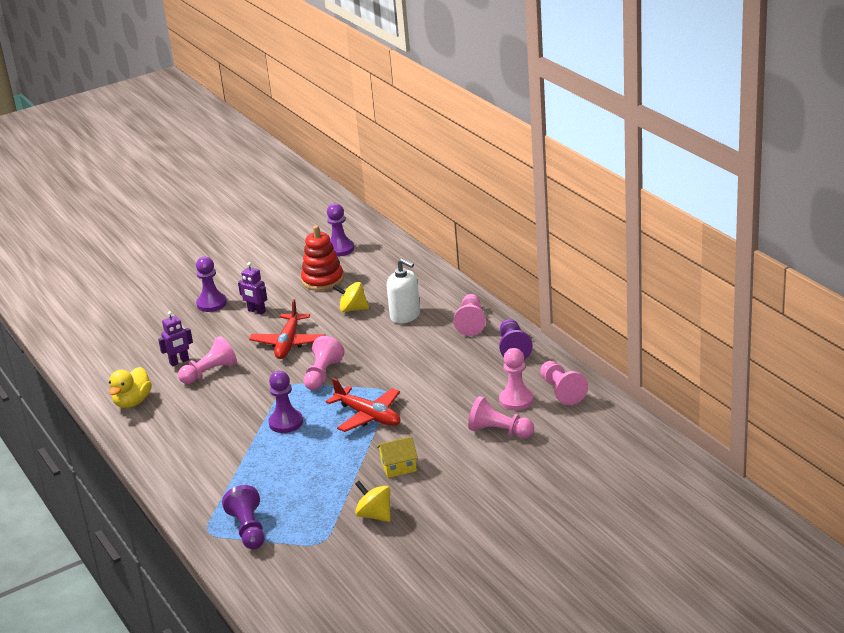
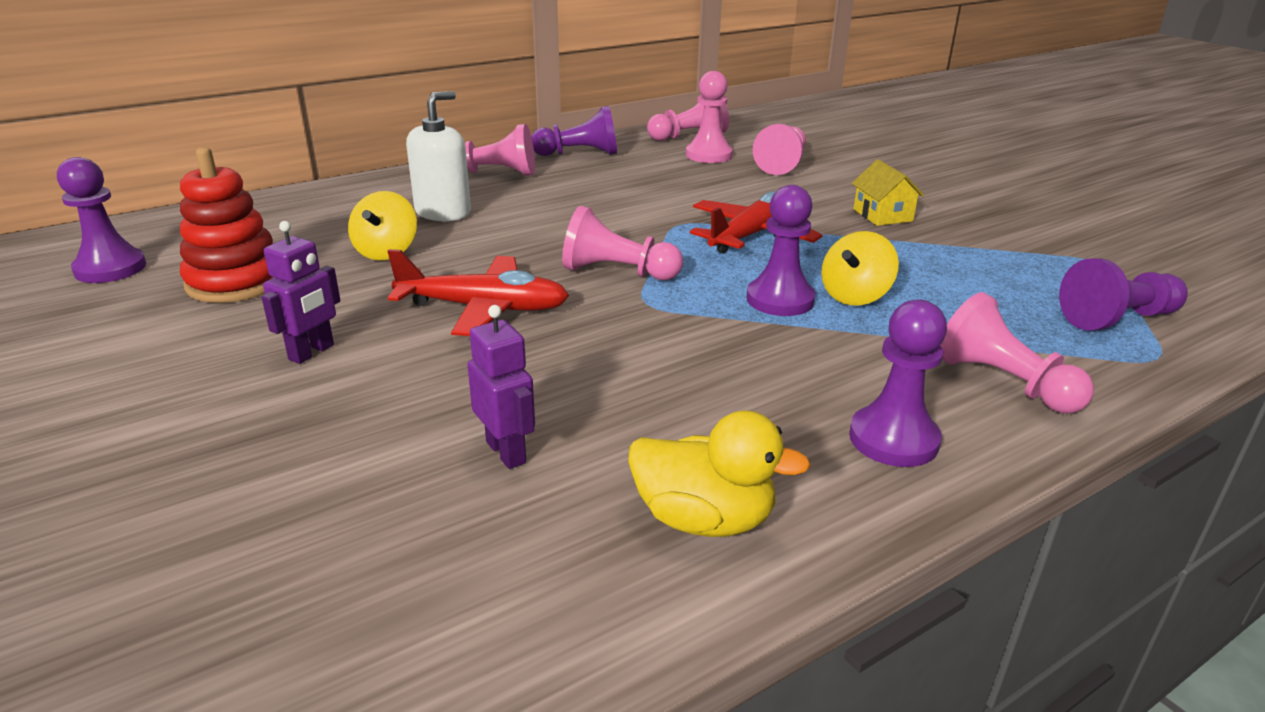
camera: 95 degrees left, 0 degrees up
pink pawn [178,336,237,384] -> pink pawn moved to [940,292,1094,413]
purple pawn [196,257,227,312] -> purple pawn moved to [849,299,947,467]
yellow spinning top [355,481,390,522] -> yellow spinning top moved to [821,231,899,306]

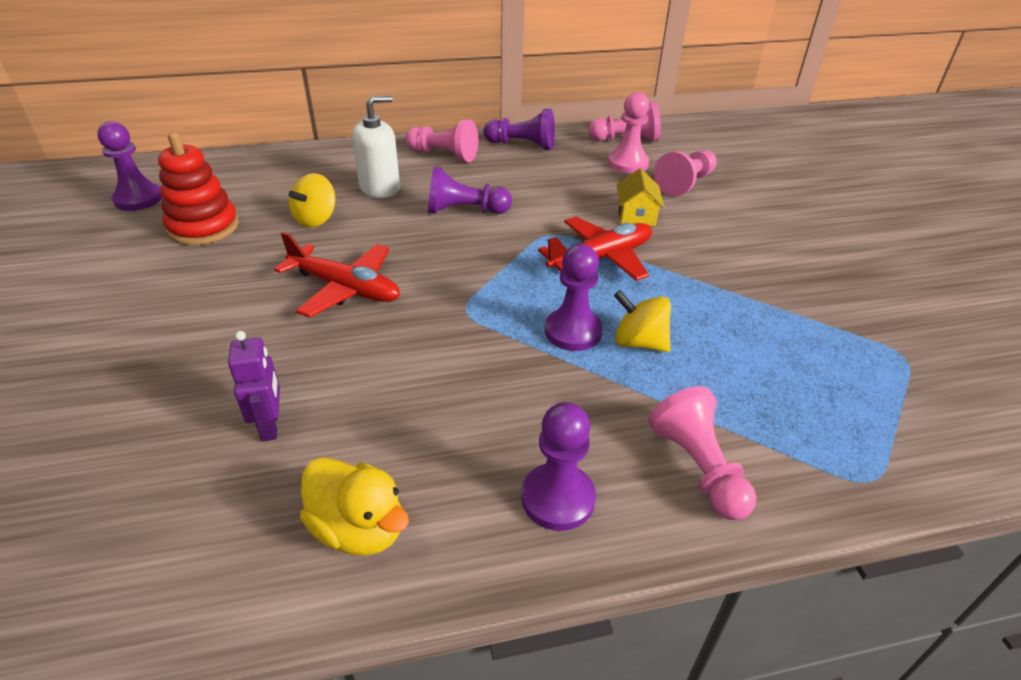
camera: 20 degrees right, 10 degrees up
purple robot [261,221,341,364] -> none
pink pawn [562,206,683,280] -> none
yellow spinning top [821,231,899,306] -> yellow spinning top turned 60 degrees clockwise [614,290,671,352]
yellow house [851,159,925,226] -> yellow house moved to [617,168,664,226]
purple pawn [1059,258,1188,330] -> purple pawn moved to [428,166,512,214]

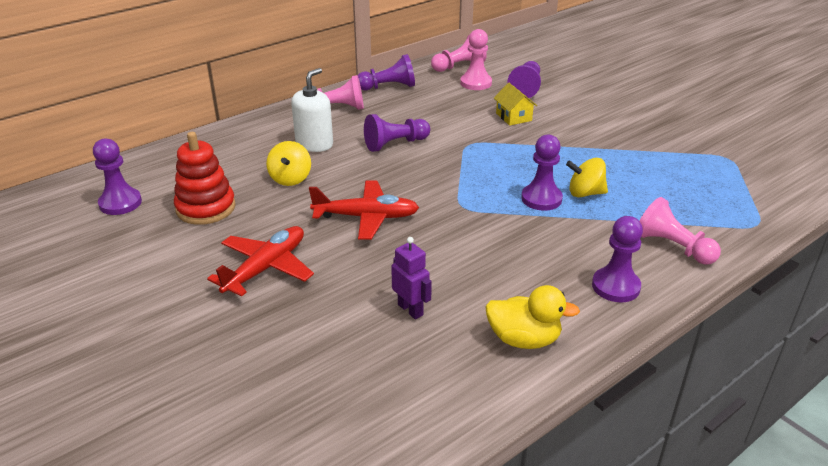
camera: 25 degrees left, 5 degrees down
red plane [538,217,652,281] -> red plane moved to [207,226,314,297]
pink pawn [654,150,717,197] -> purple pawn [507,61,541,98]

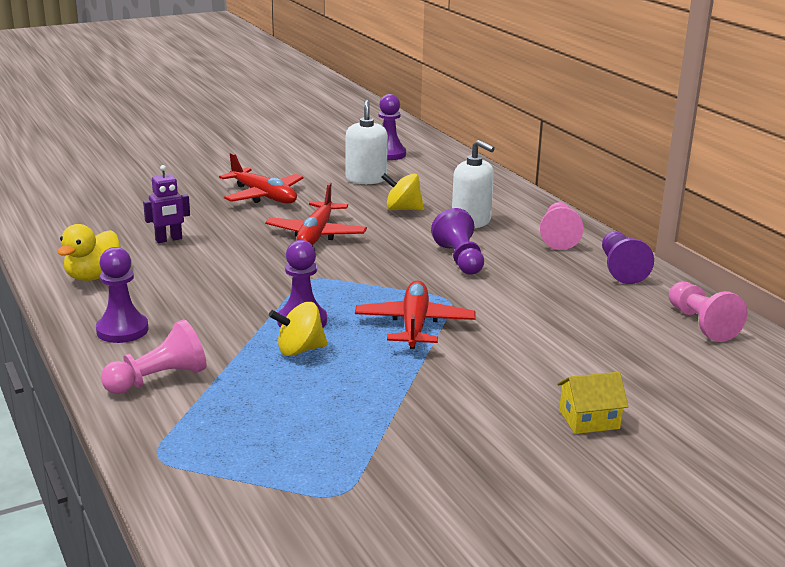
camera: 100 degrees right, 10 degrees down
red stacking toy [174,132,236,225] -> white soap dispenser [346,100,388,184]
pink pawn [460,29,492,90] -> none
yellow house [494,83,537,126] -> yellow house moved to [557,372,629,434]
purple pawn [507,61,541,98] -> none
yellow spinning top [566,158,608,198] -> yellow spinning top turned 120 degrees counterclockwise [269,302,328,356]
none -> red plane [355,281,475,349]

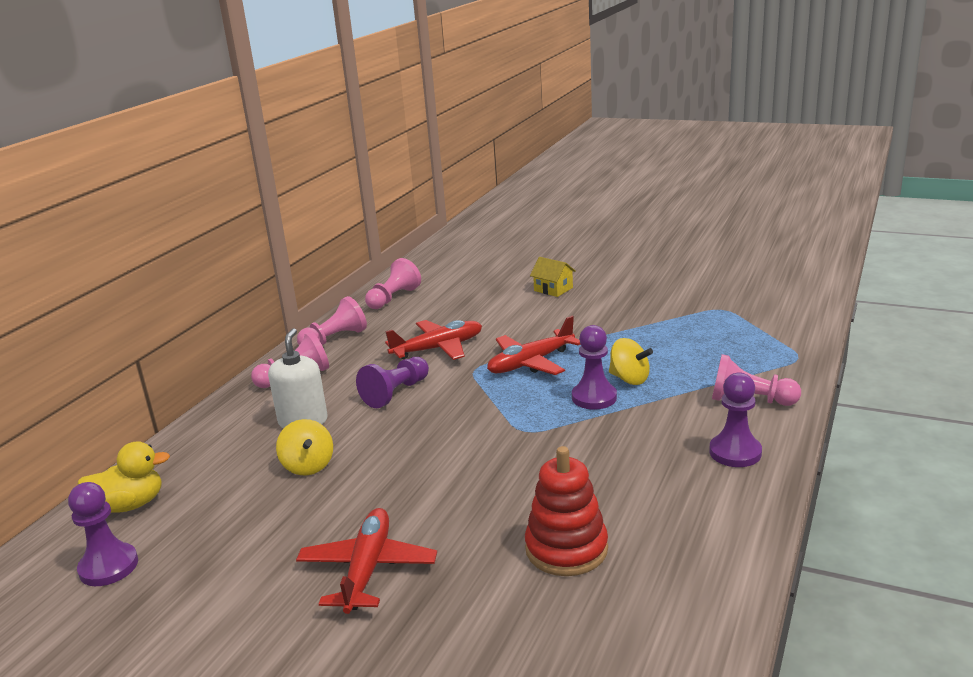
camera: 125 degrees left, 0 degrees up
yellow duck [57,224,121,281] -> yellow duck moved to [77,441,170,513]
purple robot [143,165,190,243] -> red stacking toy [525,446,608,576]
red plane [265,183,367,245] -> red plane moved to [385,320,482,360]
white soap dispenser [346,100,388,184] -> none
purple pawn [602,231,654,284] -> pink pawn [297,296,367,345]

